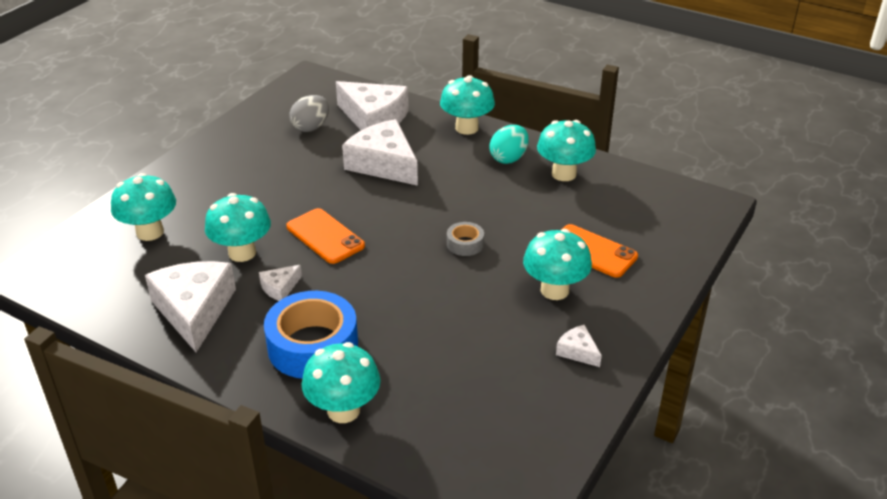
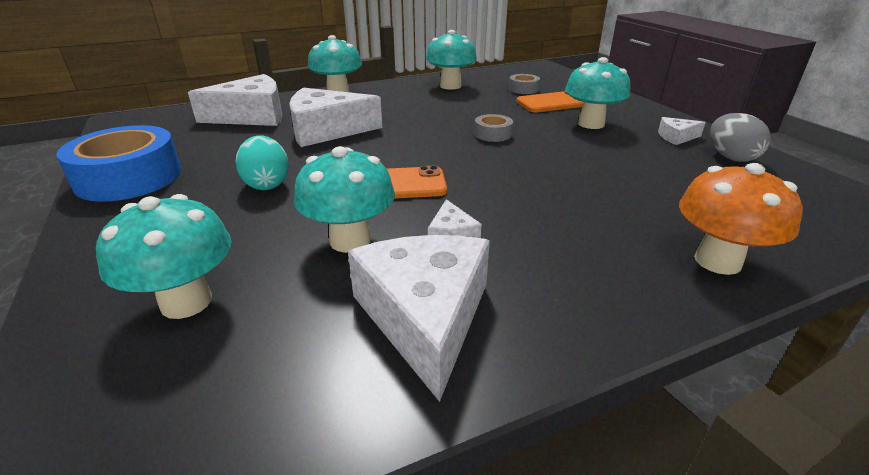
camera: 55 degrees left, 5 degrees down
white cheese [145,261,236,352] -> white cheese turned 60 degrees clockwise [348,235,490,402]
blue tape [264,291,358,379] -> blue tape moved to [57,125,181,202]
grey egg [289,95,329,132] -> grey egg moved to [710,113,771,162]
turquoise mushroom [302,342,381,423] -> orange mushroom [679,163,803,275]
turquoise egg [489,125,528,164] -> turquoise egg moved to [236,136,289,190]
none -> grey tape [509,74,540,94]

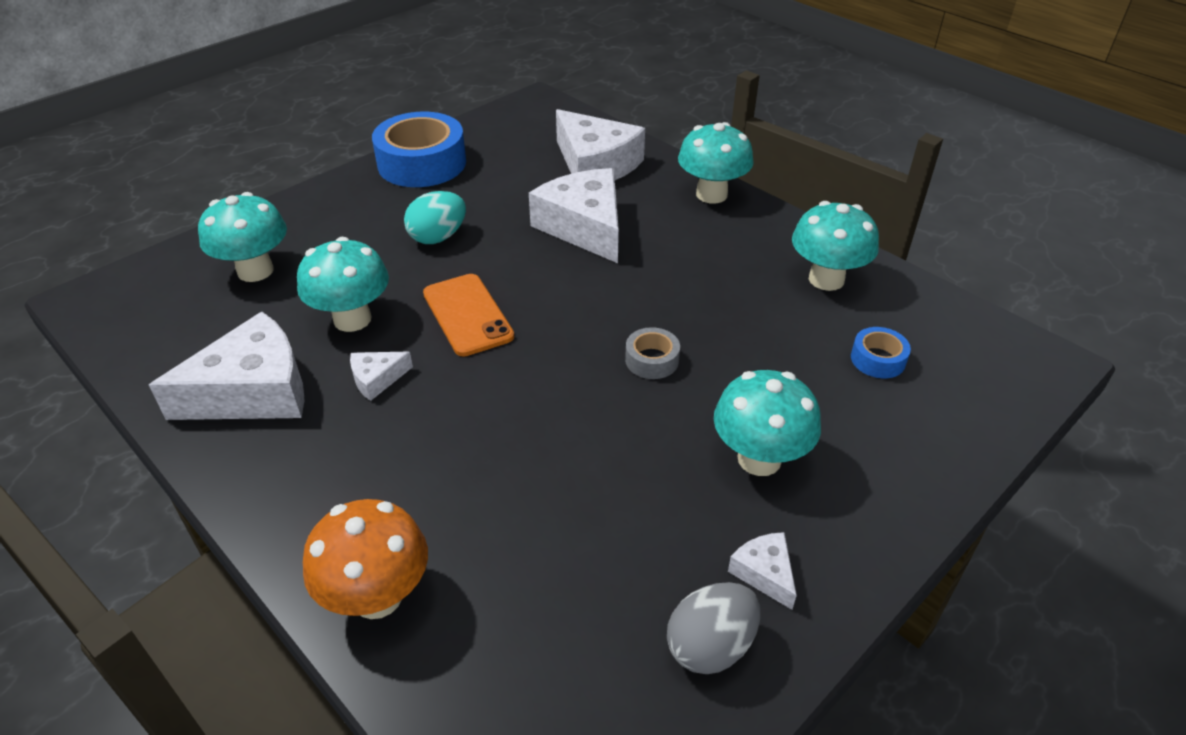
camera: 70 degrees right, 10 degrees up
grey tape [509,74,540,94] -> blue tape [851,327,911,378]
orange phone [516,91,584,112] -> none

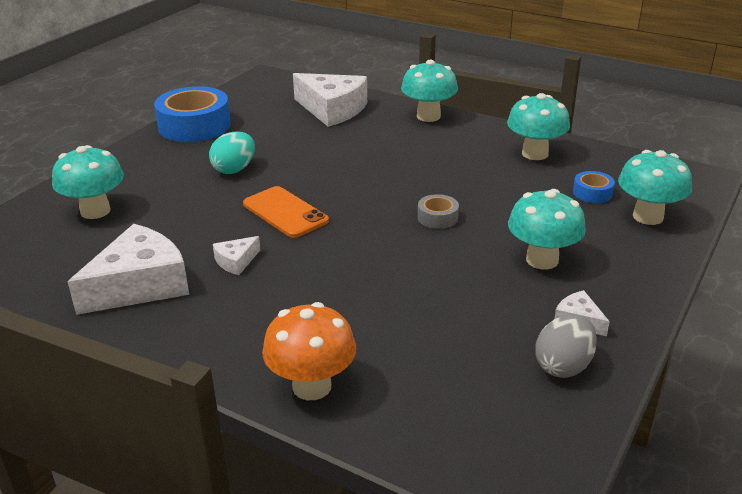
camera: 15 degrees left, 10 degrees down
turquoise mushroom [297,237,389,332] -> turquoise mushroom moved to [618,150,692,225]
white cheese [529,168,619,263] -> none

